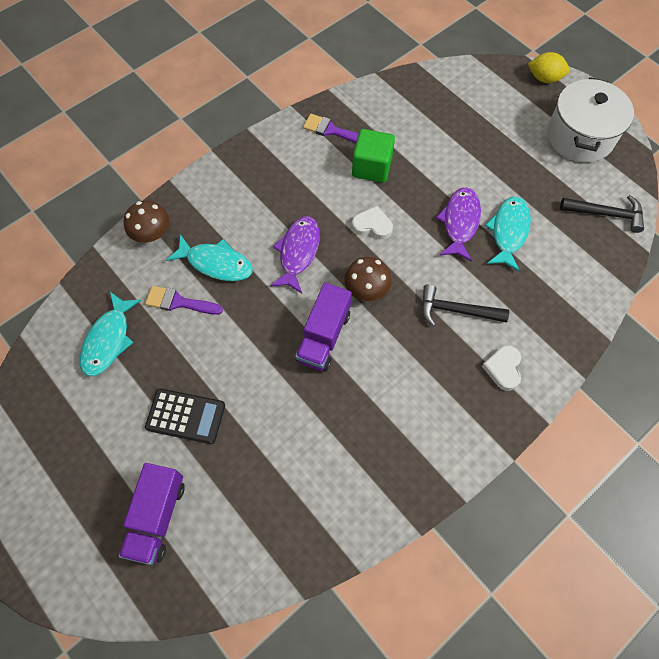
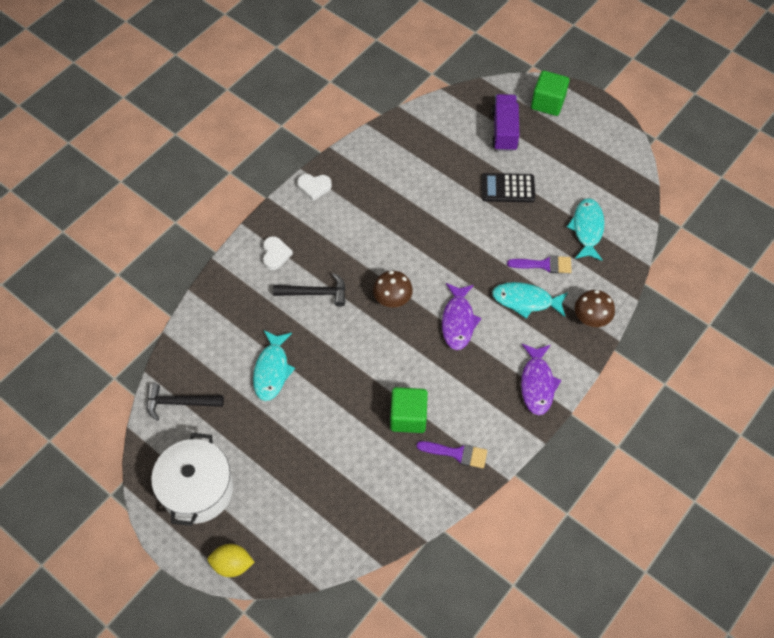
camera: 170 degrees right, 5 degrees down
purple truck [295,283,352,372] -> none
white heart [352,206,393,240] -> white heart moved to [297,174,332,201]
purple fish [436,187,481,262] -> purple fish moved to [521,344,561,415]
none -> green cube [531,71,569,116]

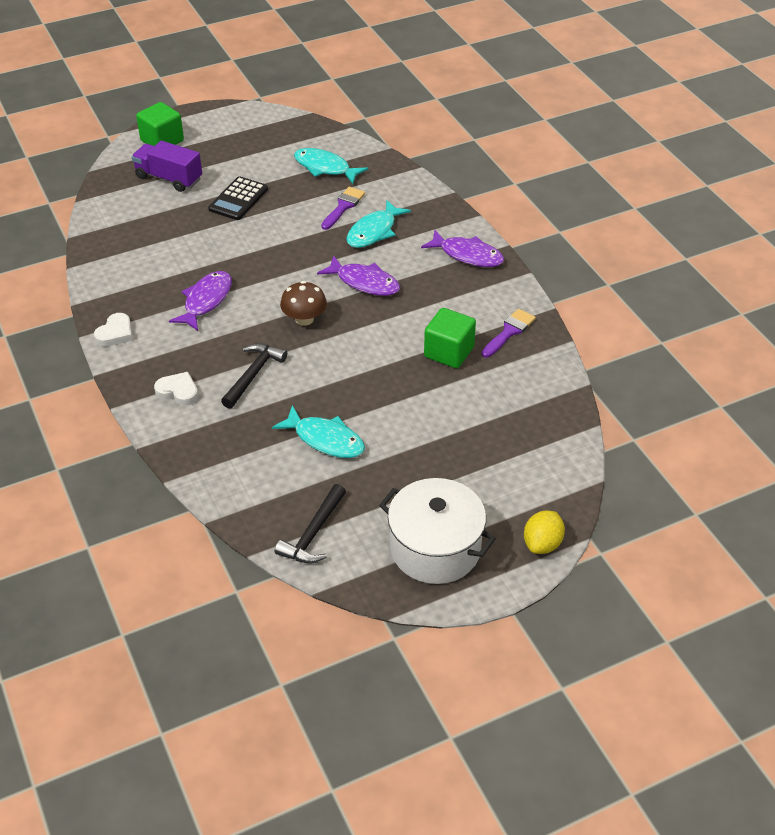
camera: 65 degrees left, 15 degrees down
brown mushroom [575,290,615,327] -> none
none -> purple fish [169,271,232,331]

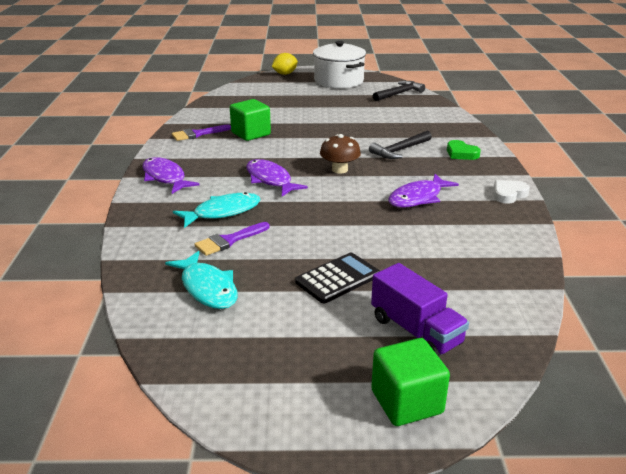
camera: 155 degrees left, 15 degrees down
white heart [154,372,198,406] -> green heart [447,140,481,160]
turquoise fish [272,405,365,458] -> none

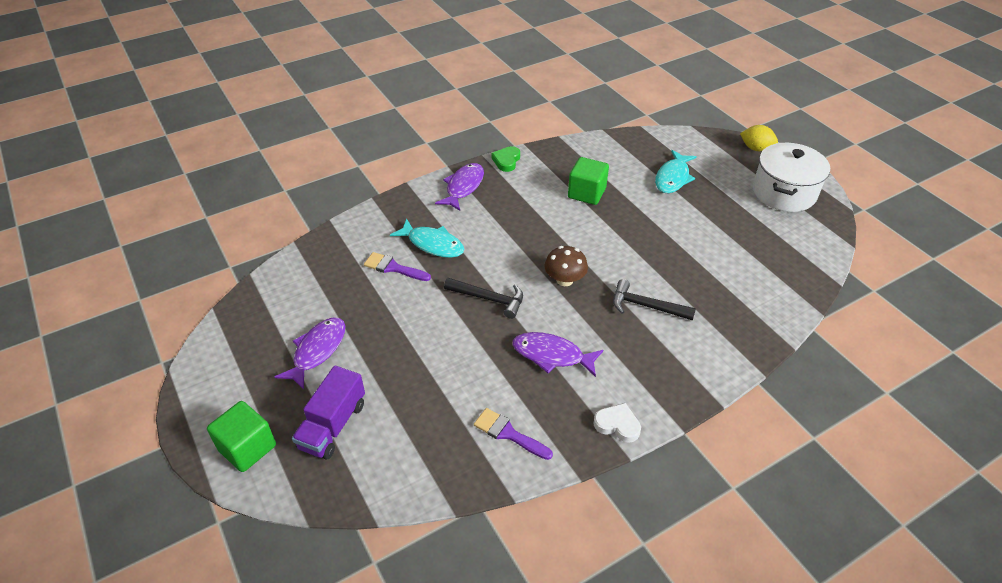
camera: 60 degrees right, 15 degrees up
turquoise fish [165,251,238,309] -> turquoise fish moved to [655,150,697,193]
purple brush [172,125,231,141] -> purple brush moved to [474,408,553,460]
purple fish [246,159,308,196] -> purple fish moved to [275,317,345,390]
black calculator [295,253,380,303] -> none
black hammer [373,81,425,101] -> black hammer moved to [444,278,523,319]
green heart [447,140,481,160] -> green heart moved to [491,146,520,172]

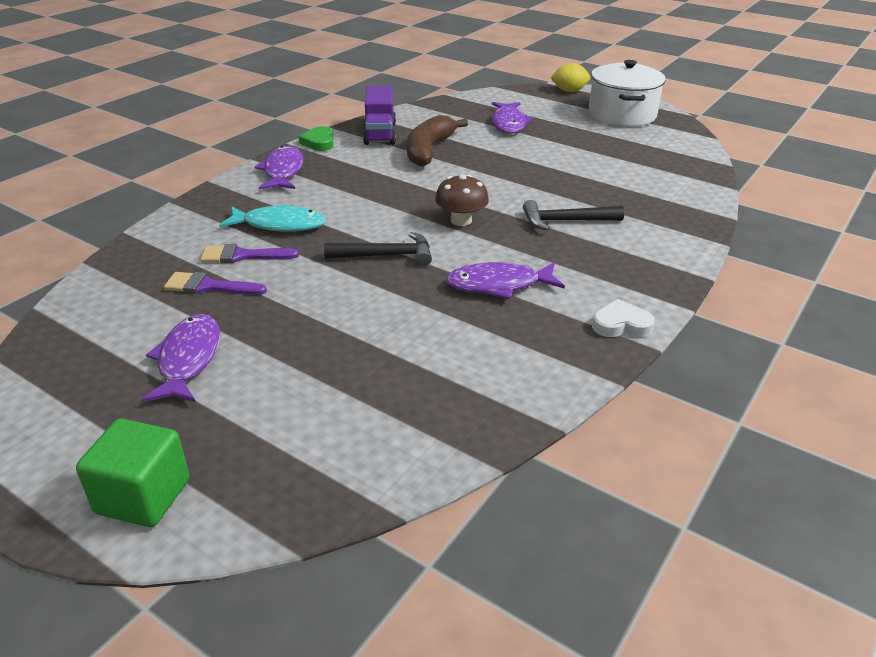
camera: 25 degrees left, 10 degrees down
purple truck [292,365,365,459] -> purple truck moved to [363,86,396,145]
purple brush [474,408,553,460] -> purple brush moved to [164,272,267,295]
green cube [568,157,609,205] -> brown banana [407,115,468,167]
turquoise fish [655,150,697,193] -> purple fish [492,102,533,134]

